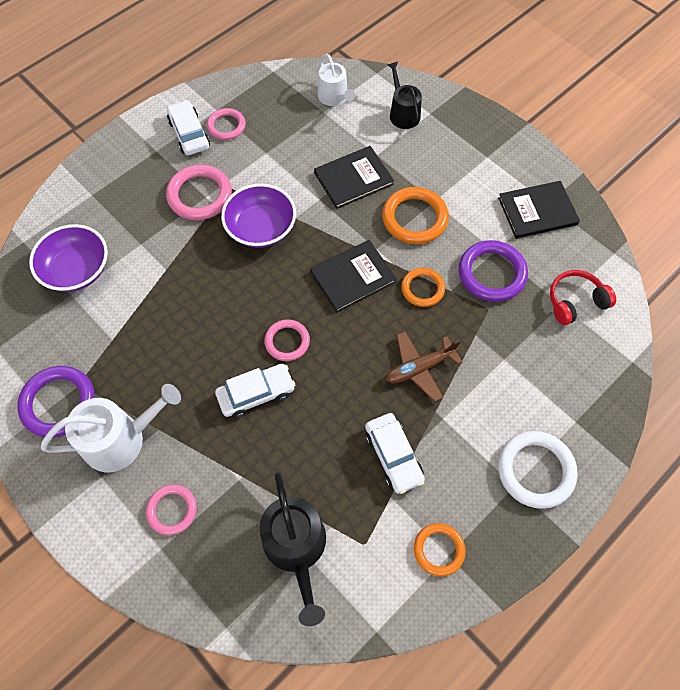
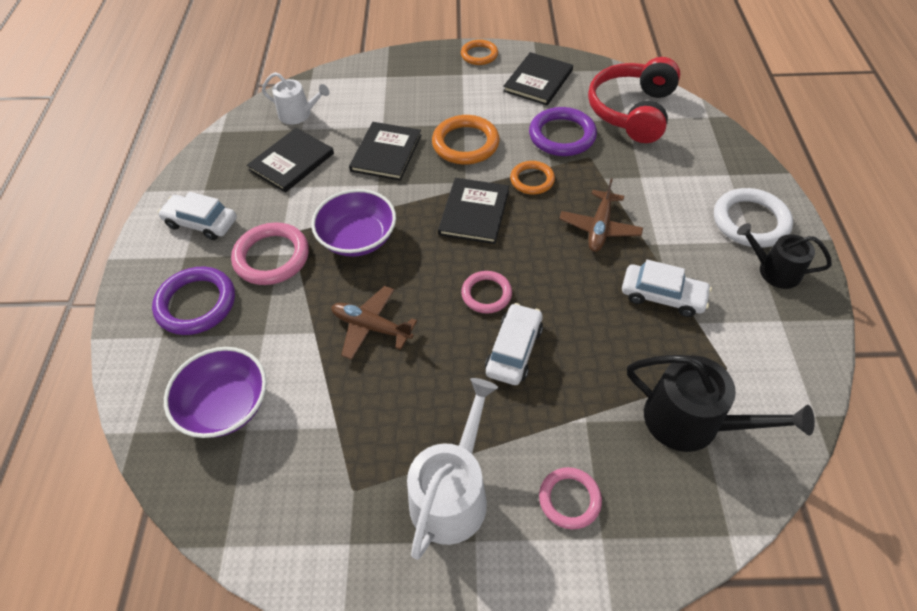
camera: 45 degrees left, 10 degrees down
purple ring [17,366,95,437] -> purple ring moved to [152,267,235,335]
pink ring [207,108,246,140] -> none
black watering can [388,62,422,129] -> black watering can moved to [737,223,832,289]
orange ring [414,523,466,576] -> orange ring moved to [461,39,498,65]
red headphones [550,270,616,325] -> red headphones [588,57,681,143], size x1.72
none -> black book [247,128,334,193]
none -> brown plane [331,286,417,360]

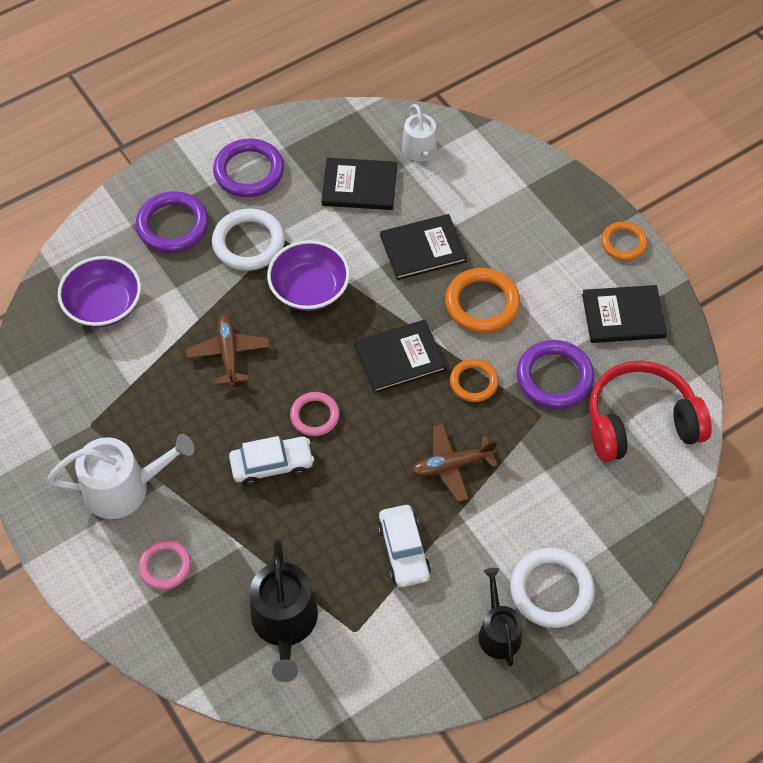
camera: 55 degrees right, 5 degrees up
white car [158,192,237,240] -> purple ring [213,138,284,197]
pink ring [231,222,309,285] -> white ring [212,208,285,271]

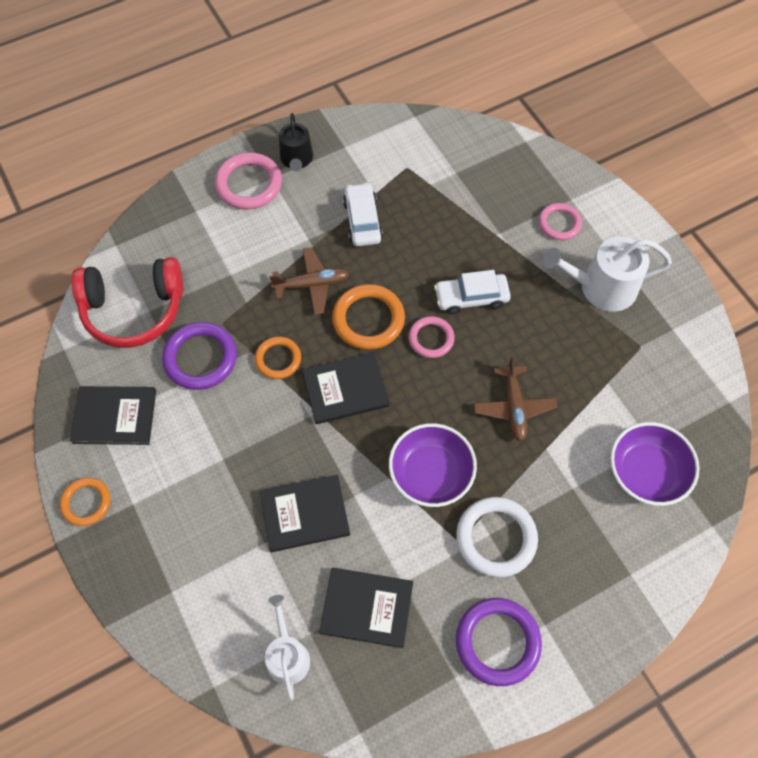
camera: 175 degrees left, 5 degrees up
purple ring [136,191,209,253] -> none
black watering can [250,539,318,682] -> none
orange ring [445,268,520,333] -> orange ring moved to [332,284,405,350]
white ring [510,548,595,628] -> pink ring [215,152,282,210]

